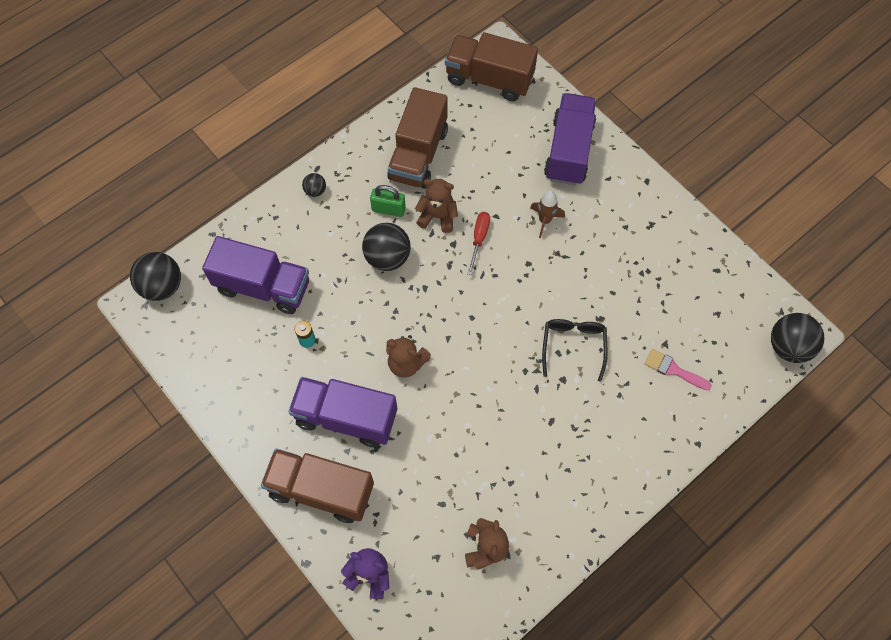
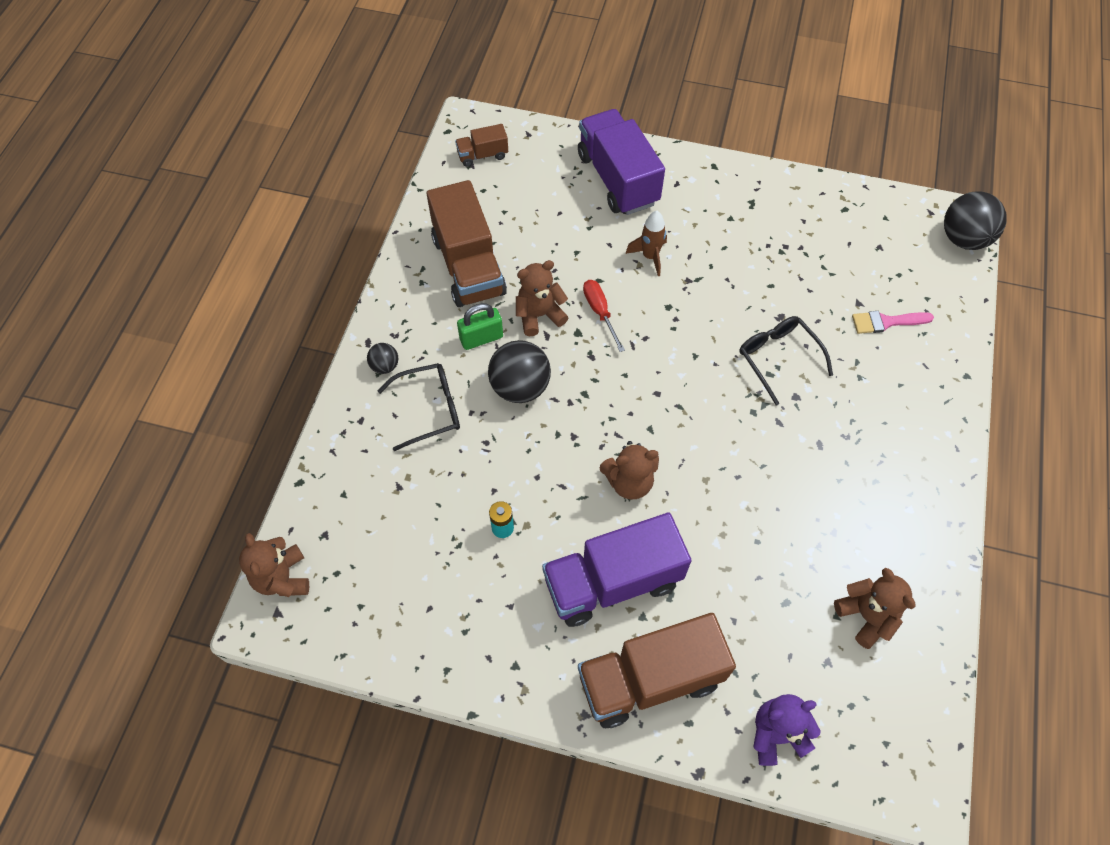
camera: 35 degrees left, 5 degrees down
black ball [130,252,181,301] -> brown teddy bear [239,533,309,597]
purple truck [202,236,309,314] -> none
brown truck [445,32,538,101] -> brown truck [455,124,508,167], size x0.48
none -> black glasses [378,363,460,451]

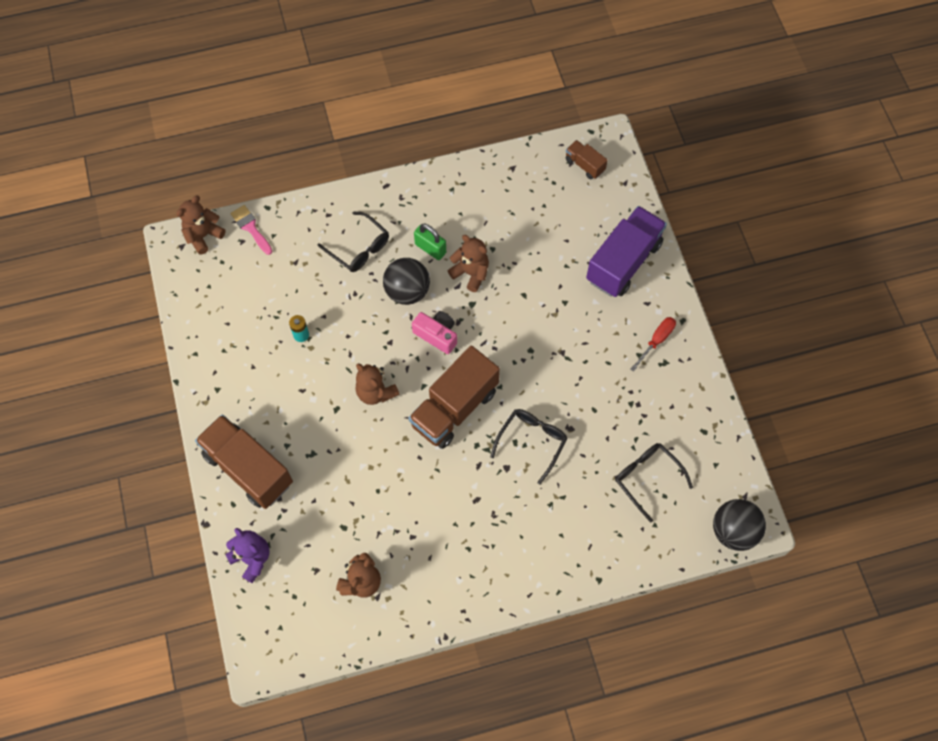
camera: 60 degrees right, 5 degrees up
black ball [367,343,398,374] -> none
brown truck [427,180,507,307] -> brown truck moved to [409,345,500,449]
purple truck [542,512,691,627] -> none
red screwdriver [583,280,625,352] -> red screwdriver moved to [631,317,676,372]
brown rocket [626,211,667,276] -> none
pink brush [852,311,934,334] -> pink brush moved to [231,205,272,255]
none -> pink camera [412,311,457,354]
none -> black glasses [615,443,693,523]

